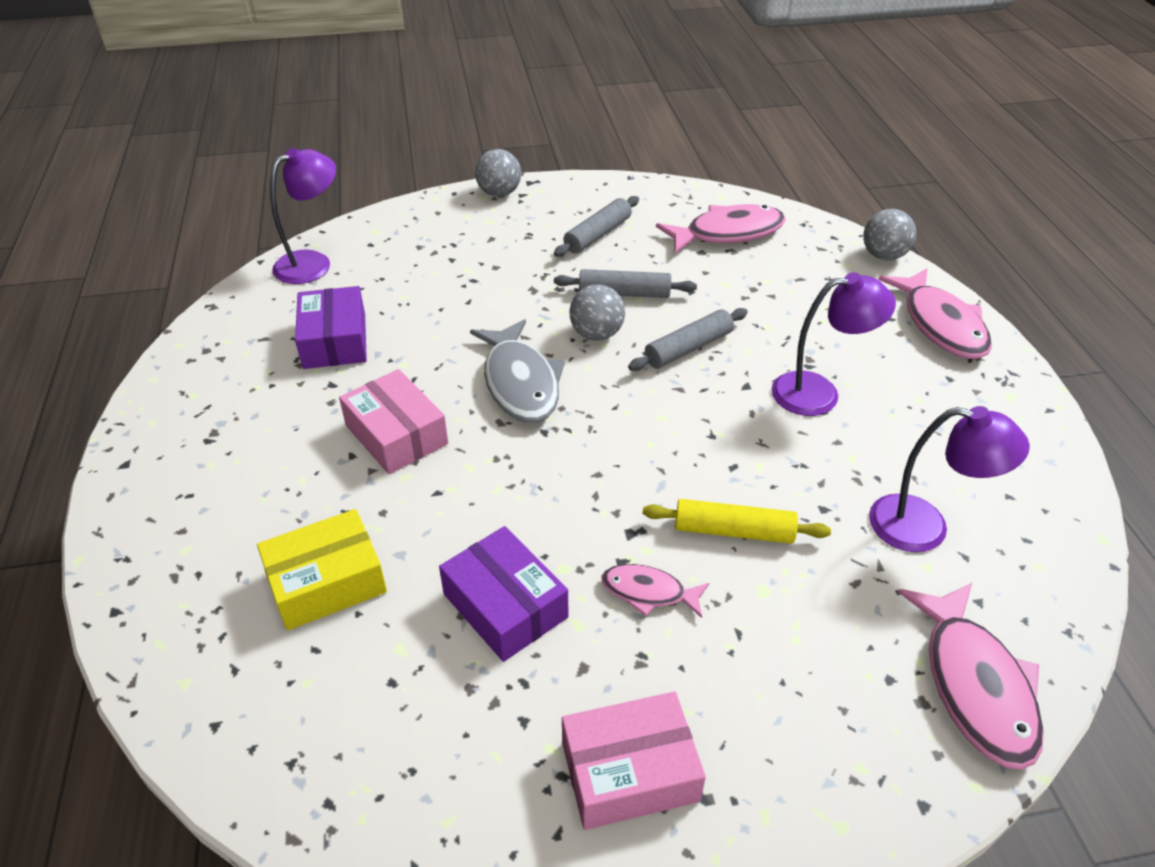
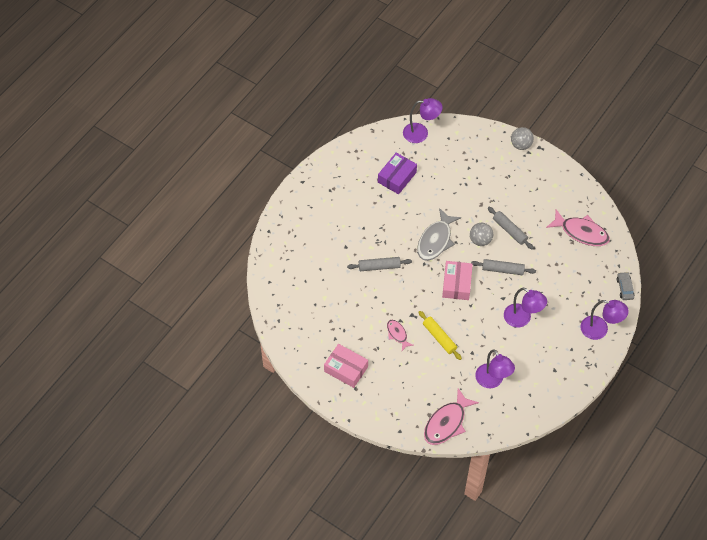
camera: 45 degrees right, 15 degrees up
yellow box [257,509,387,630] -> none
pink box [339,369,448,474] -> pink box moved to [442,261,473,300]
purple box [439,526,569,662] -> none
grey rolling pin [554,196,639,257] -> grey rolling pin moved to [347,257,412,271]
grey ball [863,209,916,260] -> grey car [616,272,634,300]
pink fish [878,268,992,359] -> purple lamp [580,300,629,340]

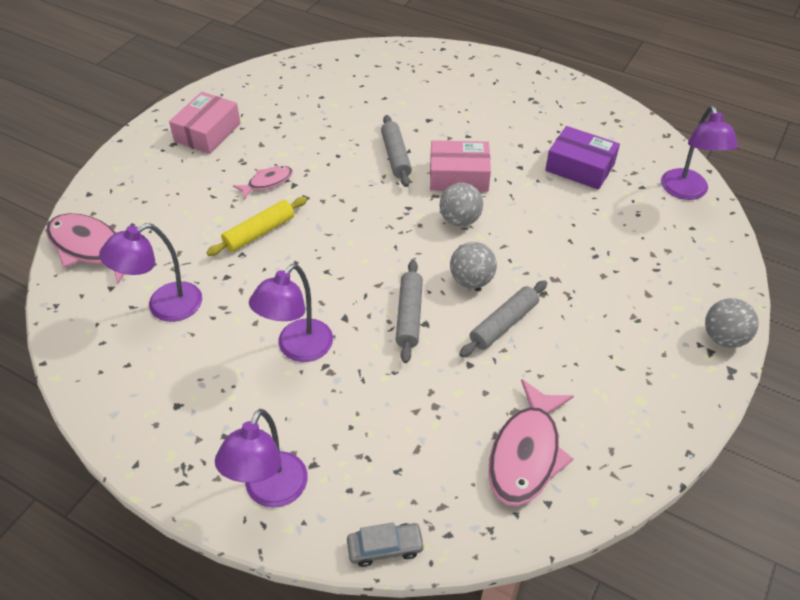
camera: 85 degrees right, 10 degrees down
grey fish [417,208,461,261] -> grey ball [440,183,483,226]
pink box [442,261,473,300] -> pink box moved to [430,140,491,192]

